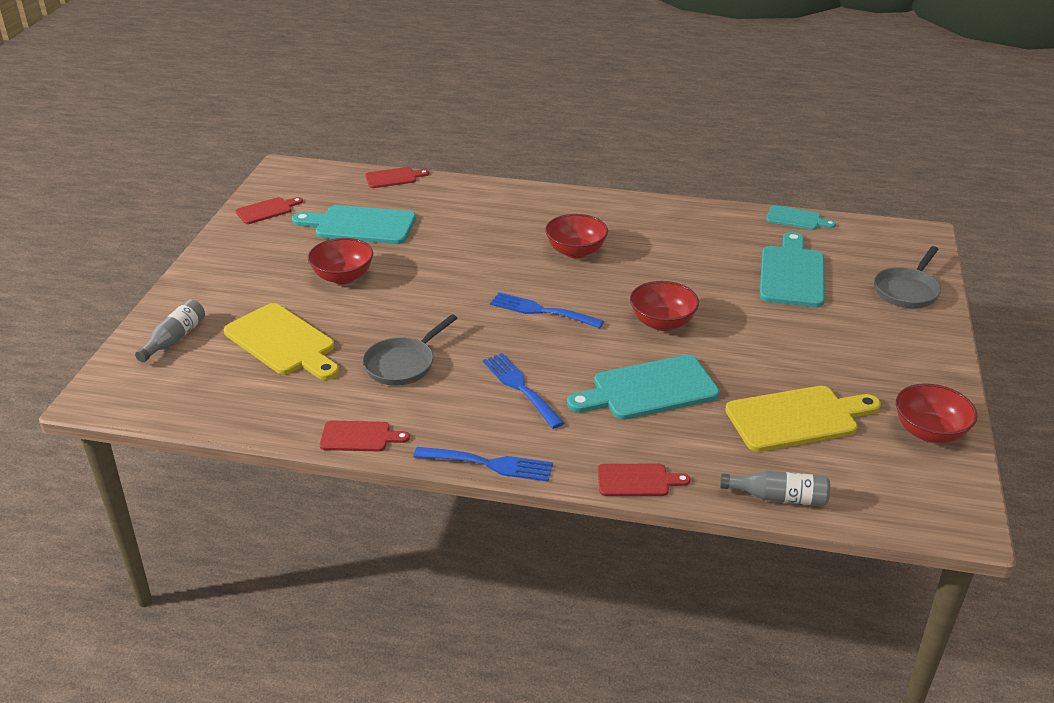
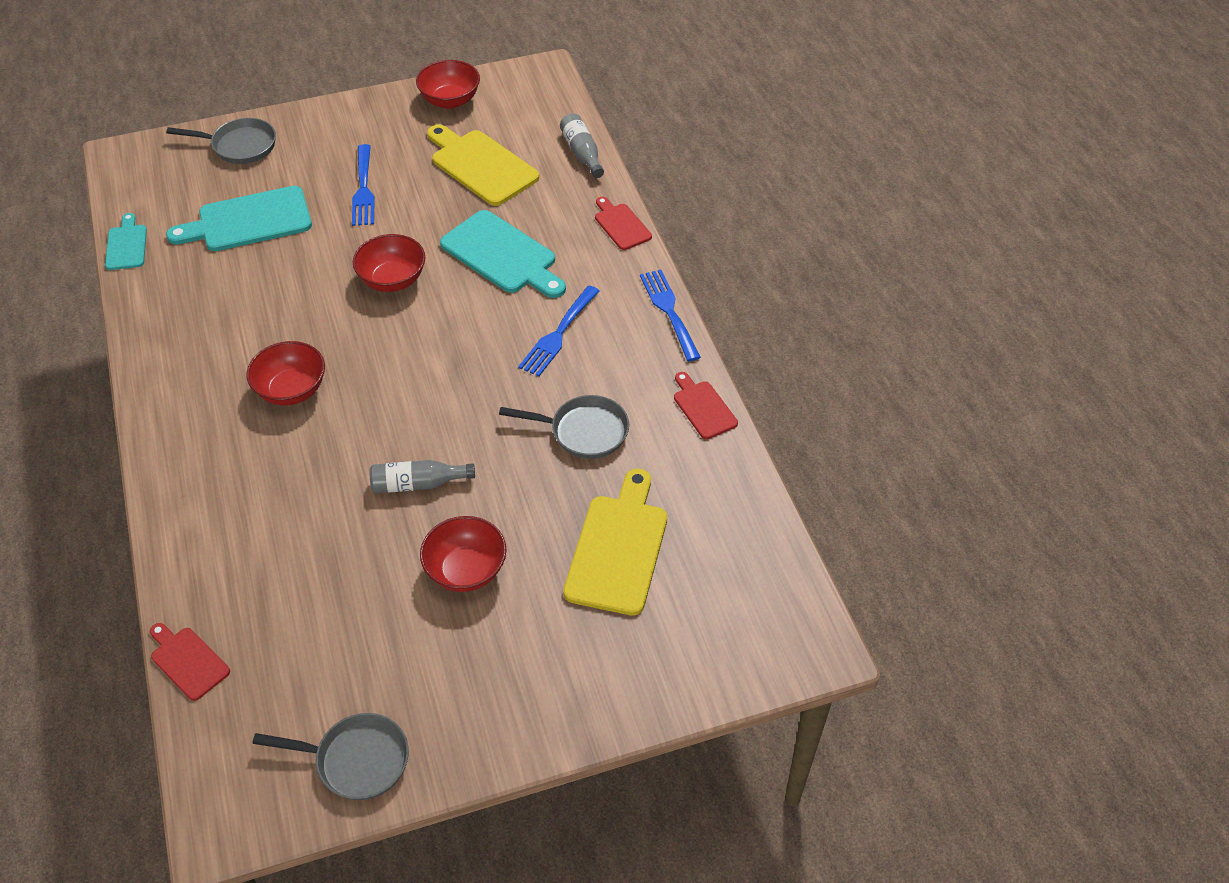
camera: 120 degrees left, 15 degrees up
grey bottle [135,299,205,362] -> grey bottle moved to [370,460,475,493]
red cutting board [236,197,303,224] -> grey pan [252,713,409,800]
turquoise cutting board [292,205,416,244] -> none
blue fork [490,292,604,328] -> blue fork moved to [352,144,375,226]

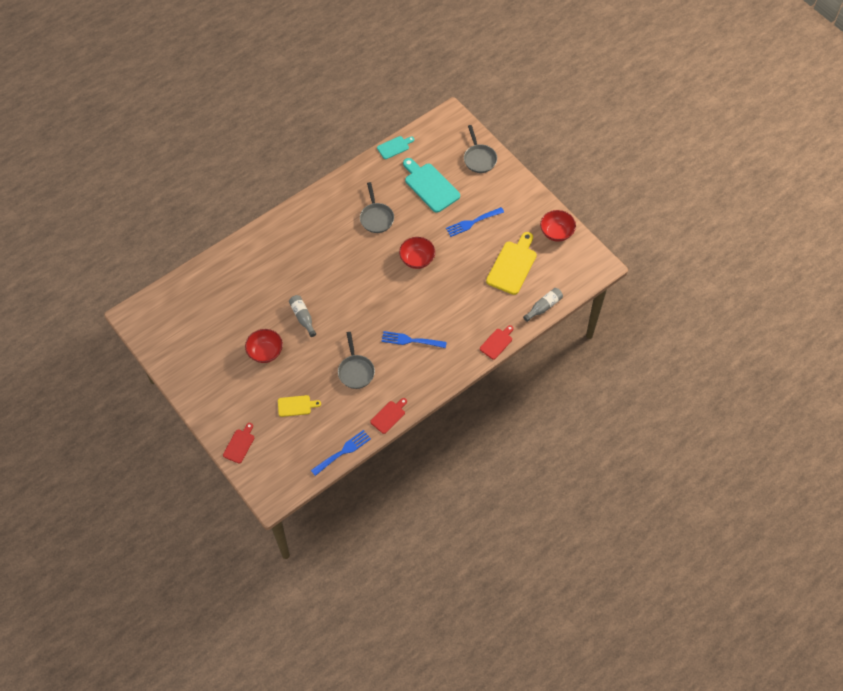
camera: 70 degrees right, 10 degrees up
red cutting board [150,623,230,701] -> red cutting board moved to [223,423,254,463]
red bowl [247,341,325,406] -> none
grey pan [252,713,409,800] -> grey pan moved to [360,182,394,233]
turquoise cutting board [440,210,566,298] -> none
yellow cutting board [563,469,667,616] -> yellow cutting board [278,395,321,417], size x0.55
blue fork [640,270,701,361] -> blue fork moved to [311,430,371,476]

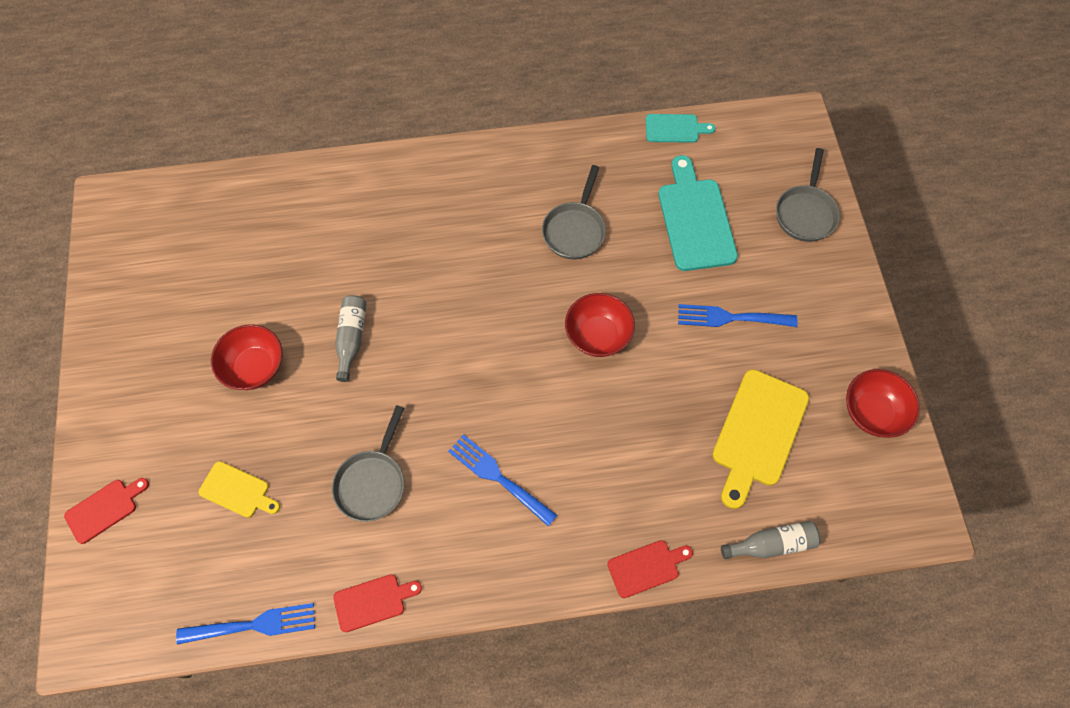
camera: 30 degrees right, 5 degrees up
yellow cutting board [486,232,537,295] -> yellow cutting board turned 150 degrees clockwise [712,369,809,509]

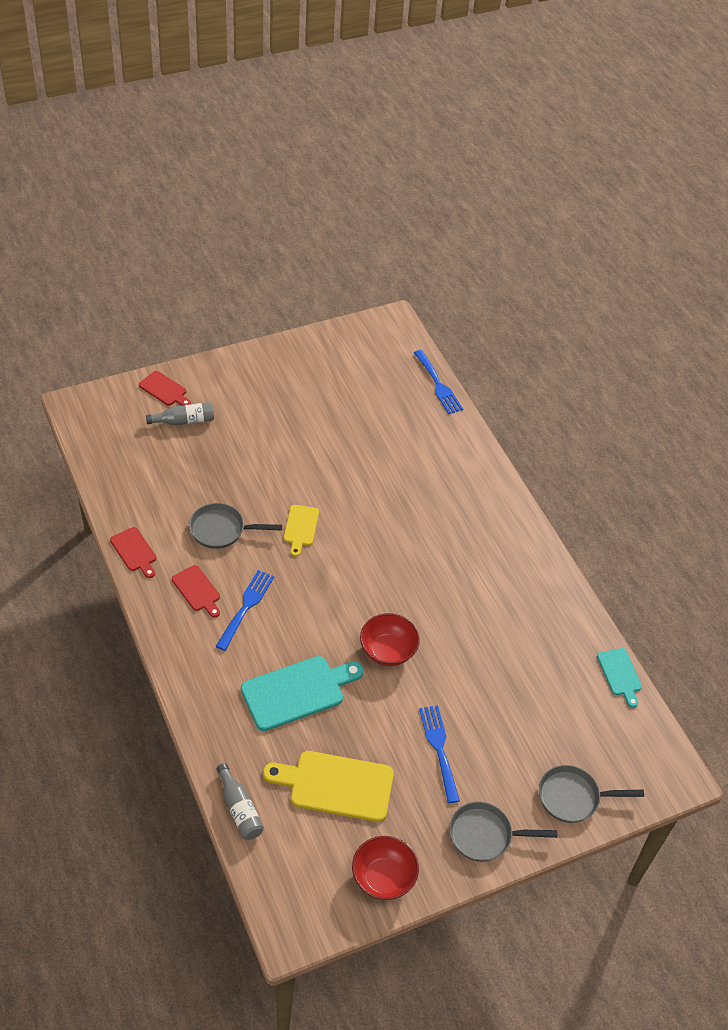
camera: 70 degrees right, 15 degrees down
blue fork [176,603,315,645] -> blue fork moved to [414,350,463,414]
yellow cutting board [198,461,280,518] -> yellow cutting board moved to [284,505,319,557]
red bowl [211,324,283,390] -> none
grey bottle [335,295,367,382] -> grey bottle moved to [146,402,214,425]
grey pan [542,165,606,259] -> grey pan moved to [449,802,557,862]
red cutting board [607,540,693,598] -> red cutting board moved to [172,565,220,618]
turquoise cutting board [658,155,738,271] -> turquoise cutting board moved to [241,656,364,731]

